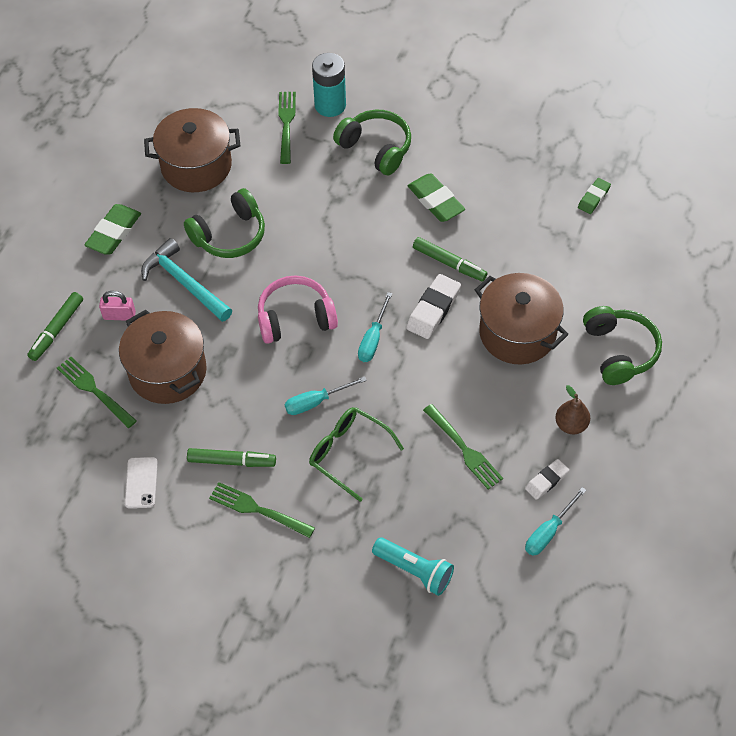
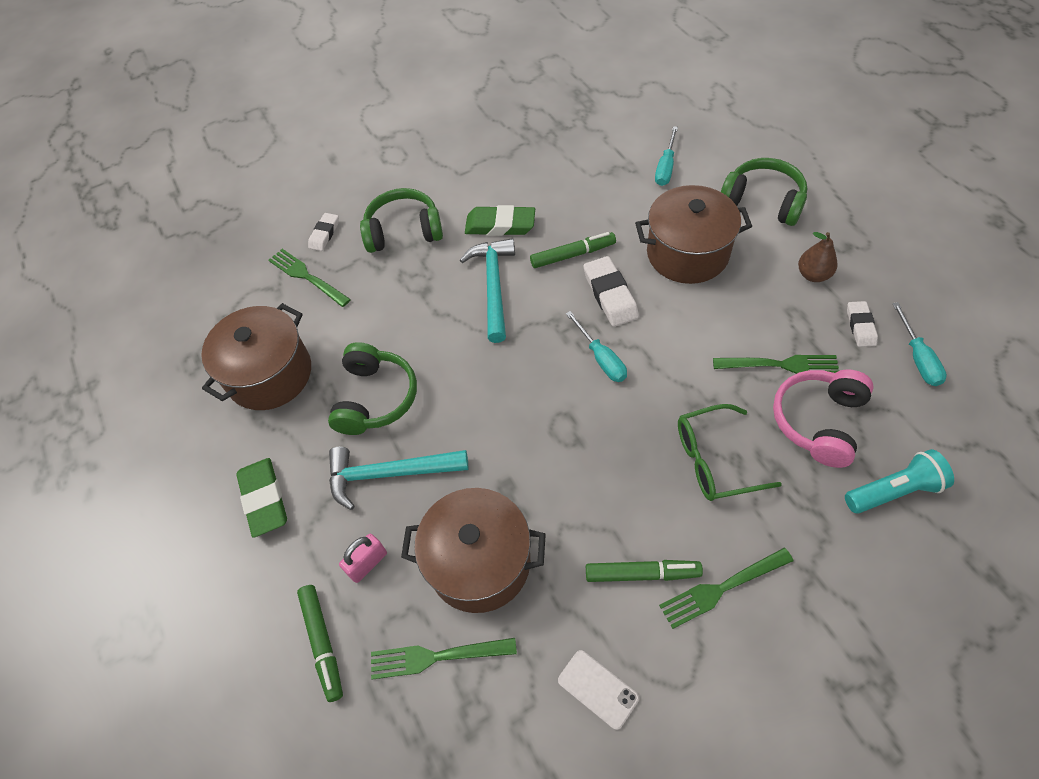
camera: 45 degrees left, 0 degrees up
green marker [187,448,276,467] -> green marker turned 45 degrees clockwise [586,560,703,582]
pink headphones [258,276,338,344] -> pink headphones moved to [773,369,874,468]
turquoise screwdriver [285,376,367,415] -> turquoise screwdriver moved to [655,126,678,186]
turquoise battery [312,53,346,117] -> white eraser [308,213,339,251]
green eraser [578,178,611,214] -> none
none -> turquoise hammer [460,238,515,343]

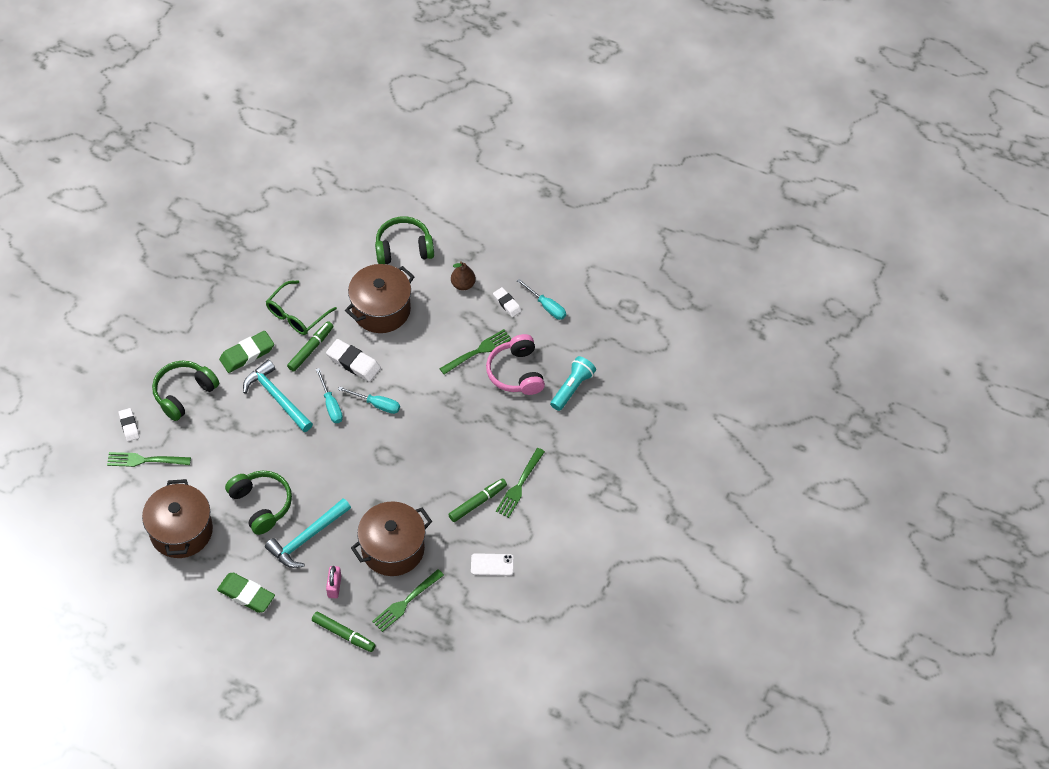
camera: 45 degrees left, 0 degrees up
turquoise screwdriver [655,126,678,186] -> turquoise screwdriver moved to [316,368,343,423]
green glasses [678,404,782,501] -> green glasses moved to [266,280,337,335]

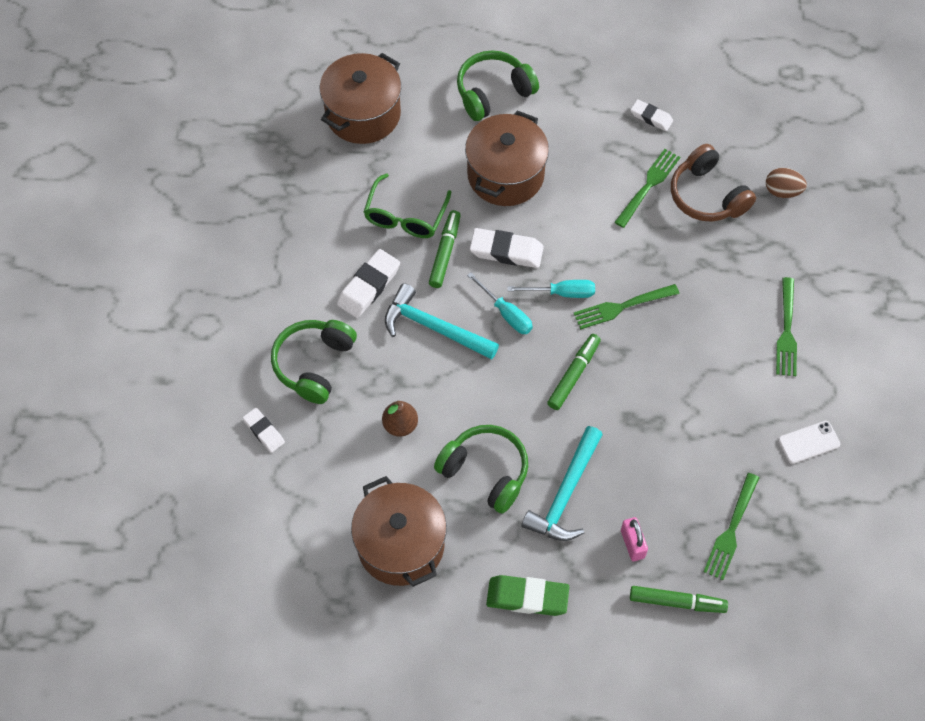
camera: 20 degrees left, 5 degrees up
green fork [107,452,191,467] -> green fork moved to [573,284,679,330]
green eraser [219,331,274,373] -> white eraser [337,249,400,318]
brown pot [351,502,432,576] -> brown pot moved to [320,53,401,144]
green marker [448,478,507,522] -> green marker moved to [547,334,601,410]
brown pear [451,261,476,290] -> brown pear moved to [382,401,418,437]
pink headphones [486,334,545,395] -> brown headphones [671,144,756,222]
turquoise screwdriver [517,279,566,320] -> none
turquoise flashlight [550,356,596,411] -> brown egg [766,168,807,198]

